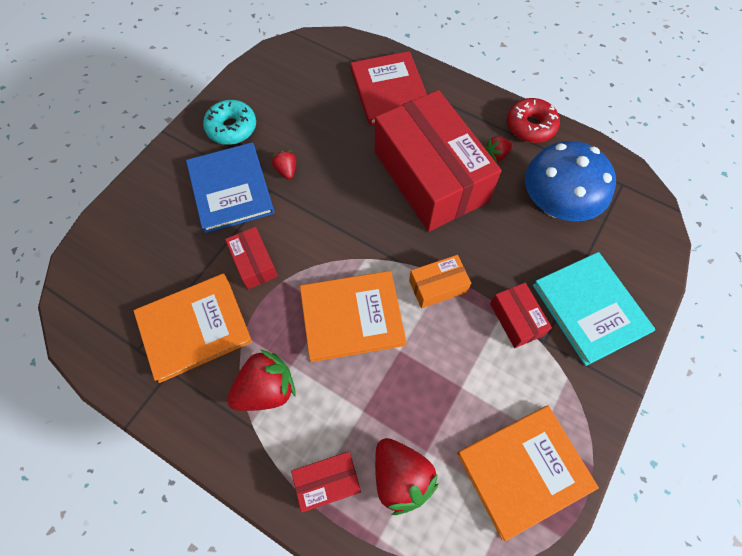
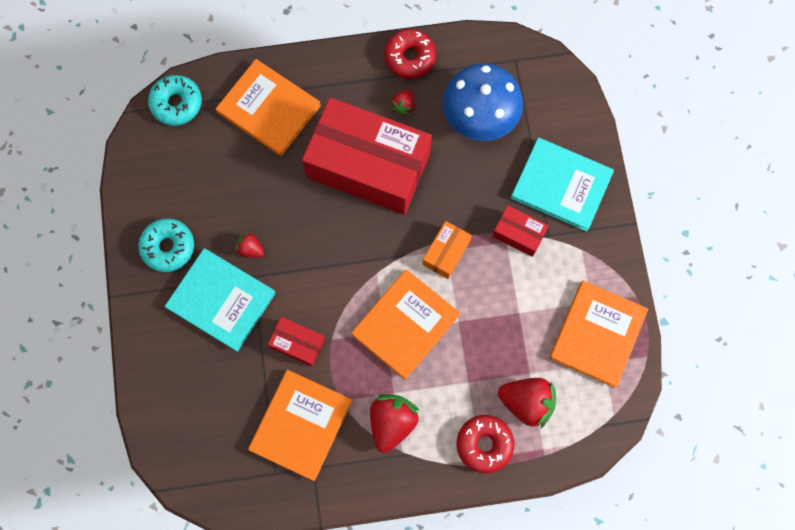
camera: 40 degrees left, 10 degrees up
blue book [186,143,275,233] -> turquoise book [165,249,276,352]
red box [291,452,361,512] -> red donut [456,415,514,474]
red book [350,51,427,126] -> orange book [216,59,321,156]
none -> turquoise donut [148,75,202,126]

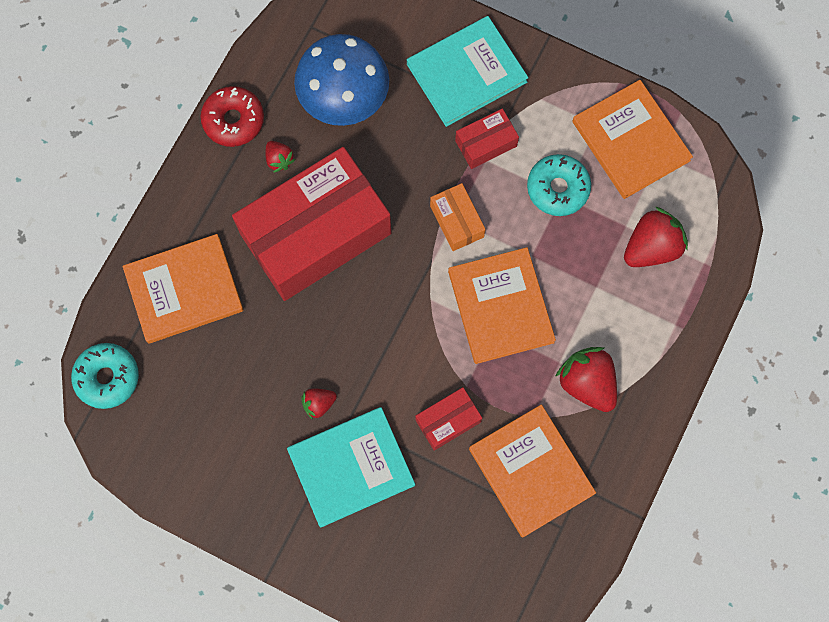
camera: 55 degrees left, 0 degrees up
turquoise donut [139,218,194,272] -> turquoise donut moved to [527,154,591,216]
red donut [456,415,514,474] -> none

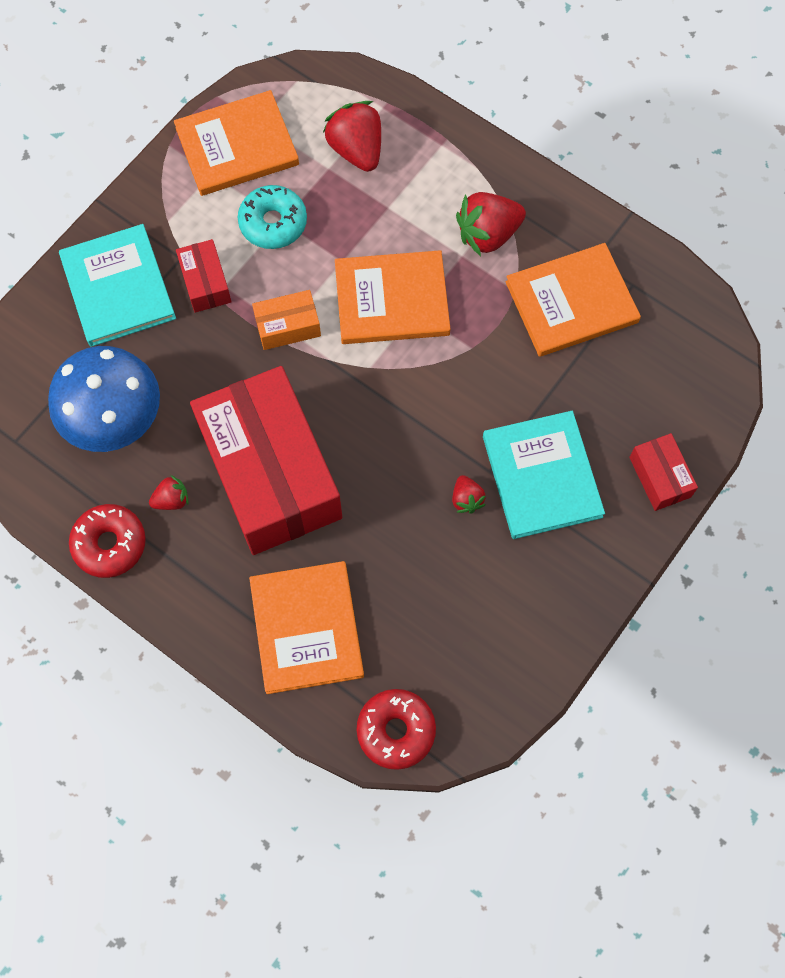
camera: 80 degrees left, 5 degrees down
turquoise donut [71,343,139,409] -> red donut [356,689,436,770]
red box [415,387,482,451] -> red box moved to [629,433,698,511]

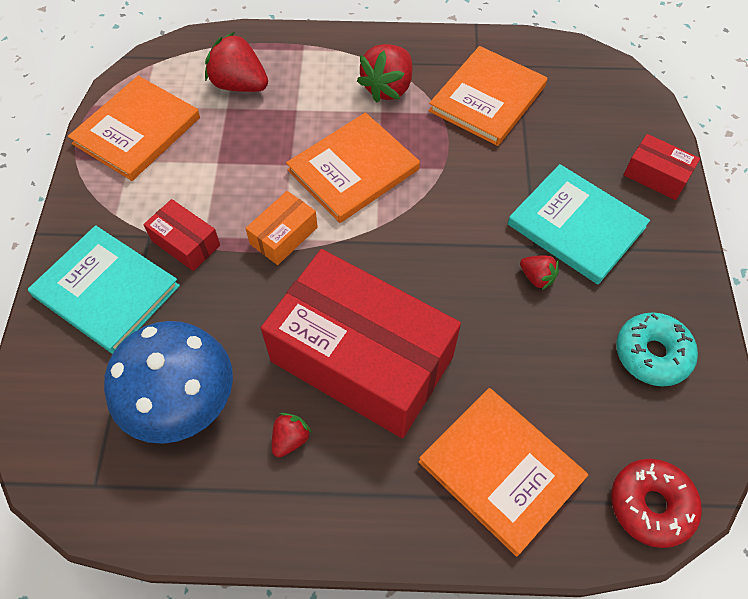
camera: 35 degrees left, 10 degrees down
red donut [69,504,146,578] -> none
turquoise donut [238,185,307,249] -> turquoise donut moved to [616,312,698,386]

